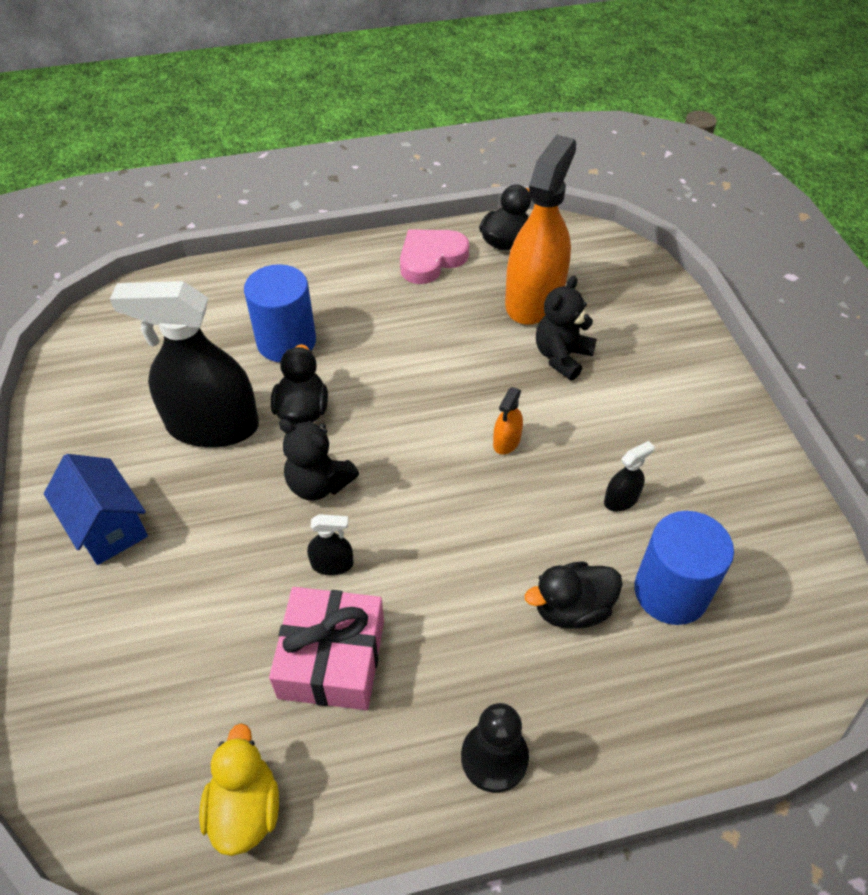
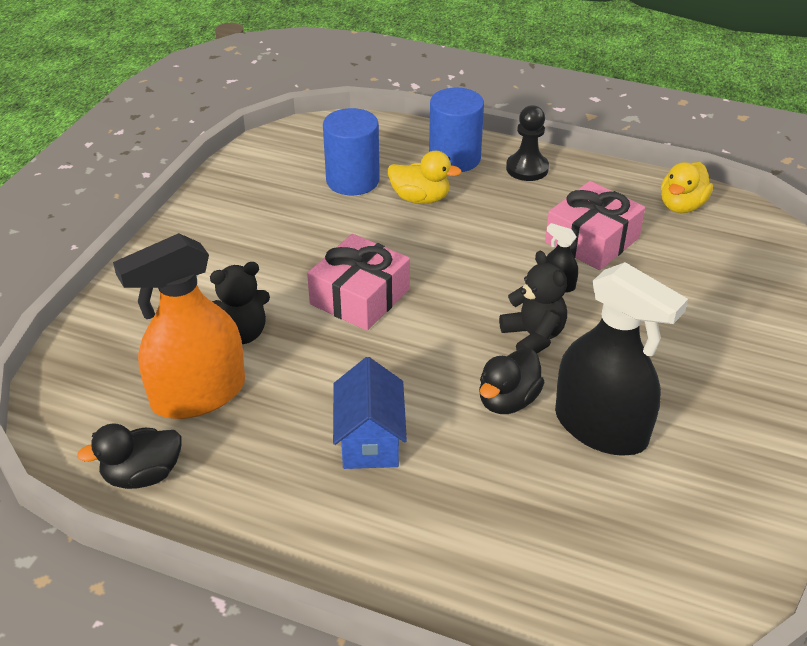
camera: 145 degrees left, 10 degrees down
blue house [44,454,148,565] -> blue house moved to [333,357,407,469]
blue cylinder [244,264,316,362] -> blue cylinder moved to [429,88,484,172]
pink heart [400,229,469,284] -> none
orange spray bottle [493,387,523,455] -> pink gift [307,234,410,331]
black duck [525,561,622,629] -> yellow duck [388,151,462,204]
black spray bottle [604,441,655,511] -> none

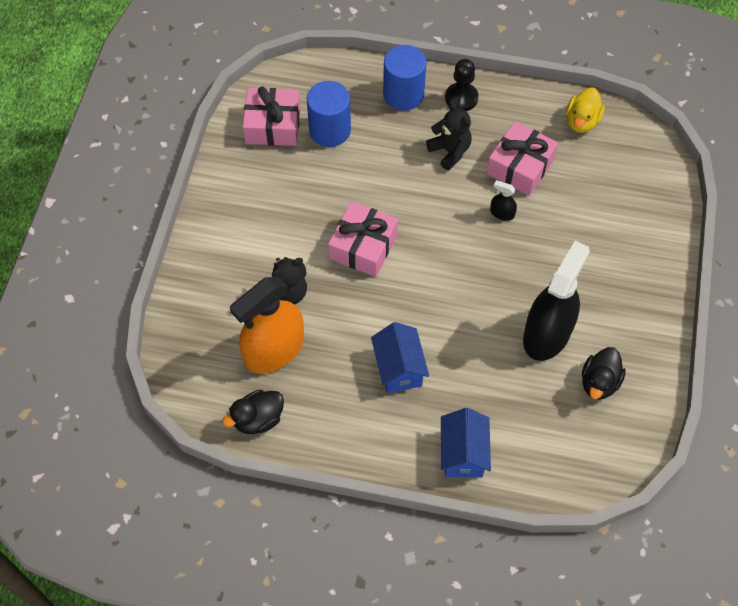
camera: 10 degrees left, 20 degrees up
yellow duck [388,151,462,204] -> none
black duck [479,348,545,414] -> black duck moved to [582,347,626,400]
black teddy bear [499,251,567,353] -> black teddy bear moved to [426,102,472,170]
black spray bottle [555,262,688,456] -> black spray bottle turned 90 degrees counterclockwise [523,241,590,361]
none -> pink gift [243,87,300,146]
none -> blue house [441,408,491,478]

